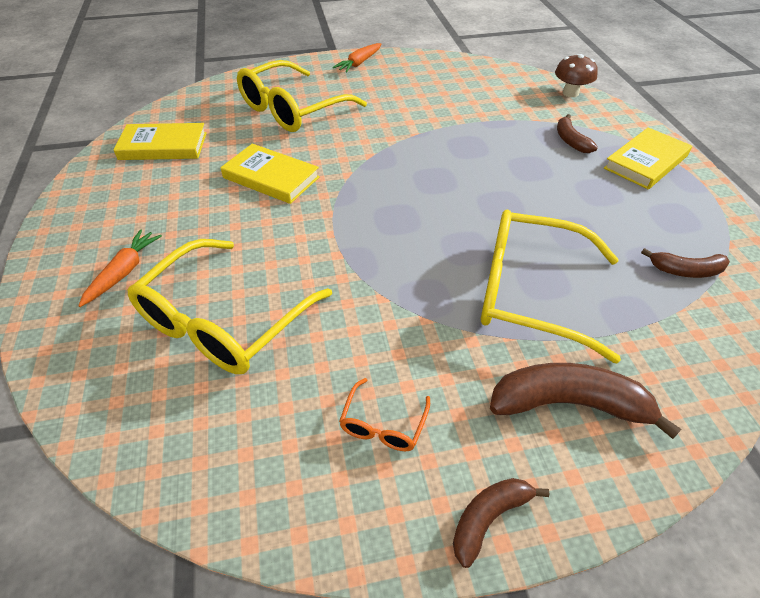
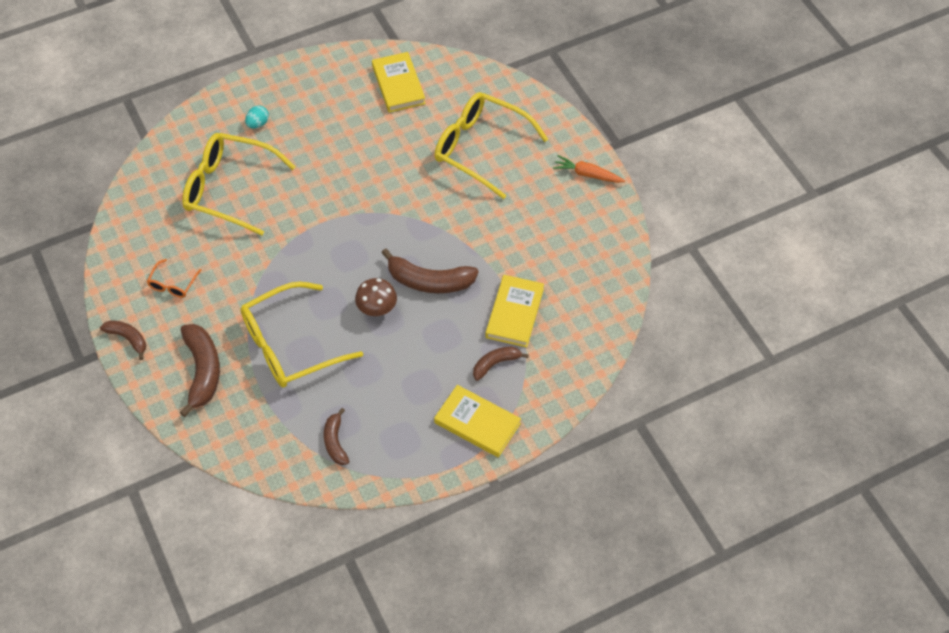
camera: 75 degrees right, 10 degrees up
orange carrot [78,229,162,307] -> turquoise egg [245,105,269,129]
yellow book [221,144,320,204] -> yellow book moved to [486,275,544,347]
orange glasses [339,378,430,451] -> orange glasses turned 75 degrees counterclockwise [147,259,201,298]
yellow glasses [481,210,621,363] -> yellow glasses turned 120 degrees counterclockwise [240,282,363,387]
brown mushroom [555,54,598,97] -> brown mushroom moved to [355,278,397,316]
none -> brown banana [381,248,479,293]

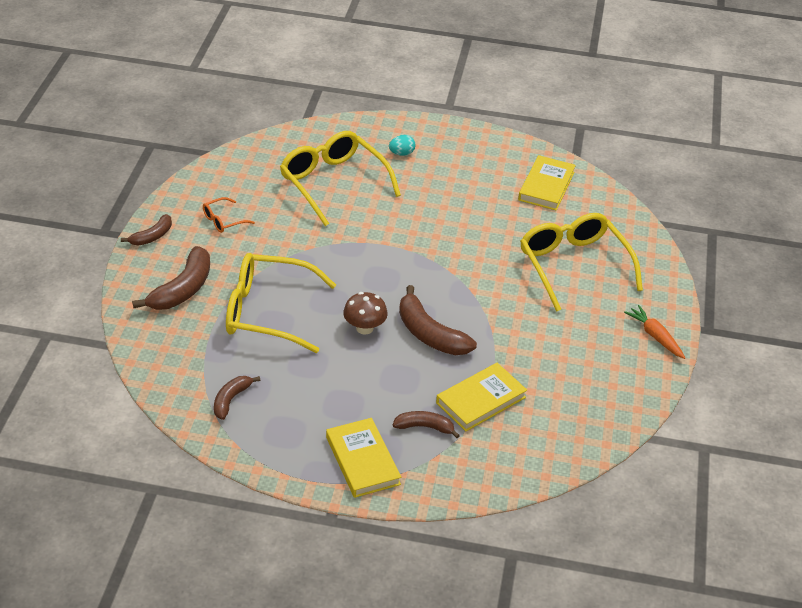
camera: 35 degrees right, 15 degrees down
brown banana [100,320,146,360] -> brown banana turned 60 degrees clockwise [121,214,172,246]

